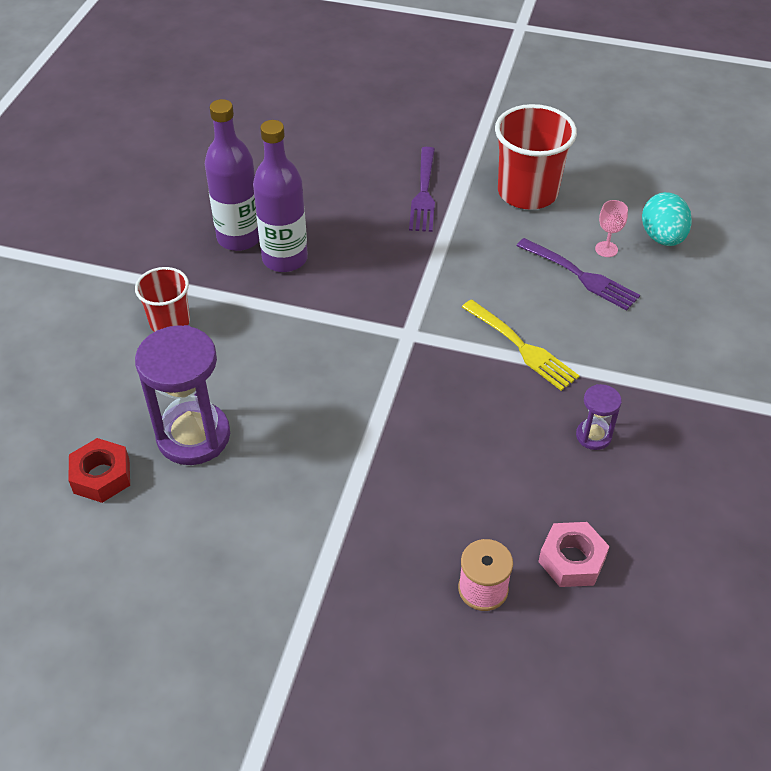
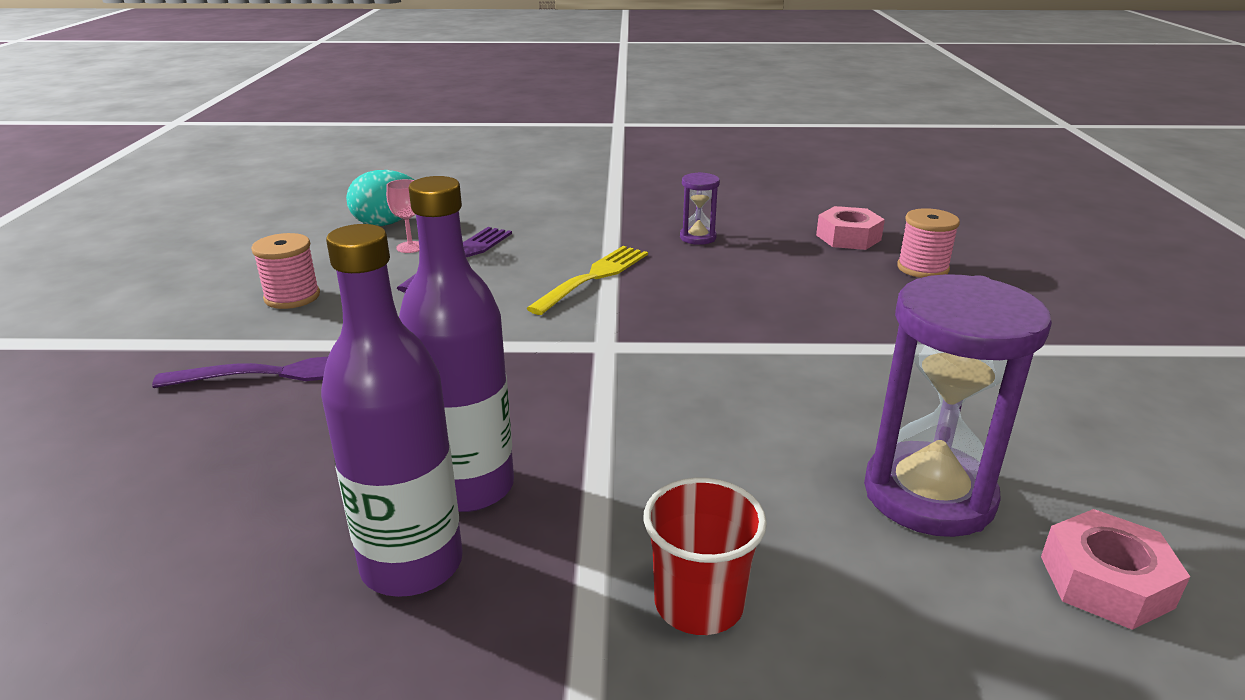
camera: 105 degrees left, 20 degrees down
red nut [68,438,130,503] -> pink nut [1041,509,1190,630]
red cup [495,104,577,210] -> pink spool [251,233,320,309]

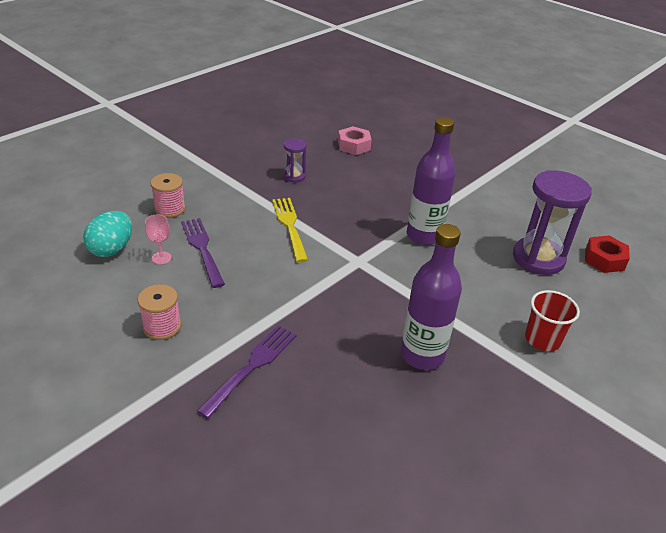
camera: 50 degrees left, 10 degrees up
purple bottle [321,224,463,597] -> purple bottle moved to [407,117,456,245]
pink spool [897,208,960,278] -> pink spool moved to [150,173,186,218]
pink nut [1041,509,1190,630] -> red nut [585,236,630,273]

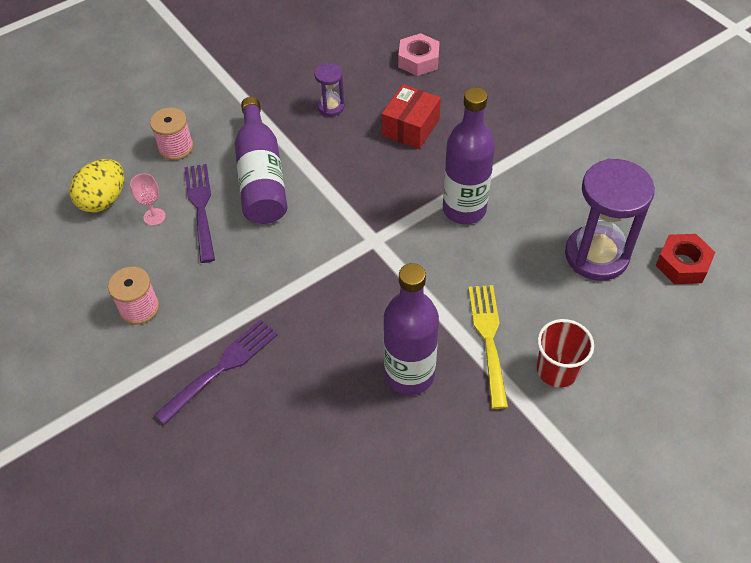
camera: 15 degrees right, 15 degrees up
turquoise egg [83,211,132,257] -> yellow egg [69,159,124,213]
yellow fork [272,198,308,263] -> yellow fork moved to [468,285,508,409]
none -> purple bottle [235,97,288,224]
none -> red box [382,84,441,149]

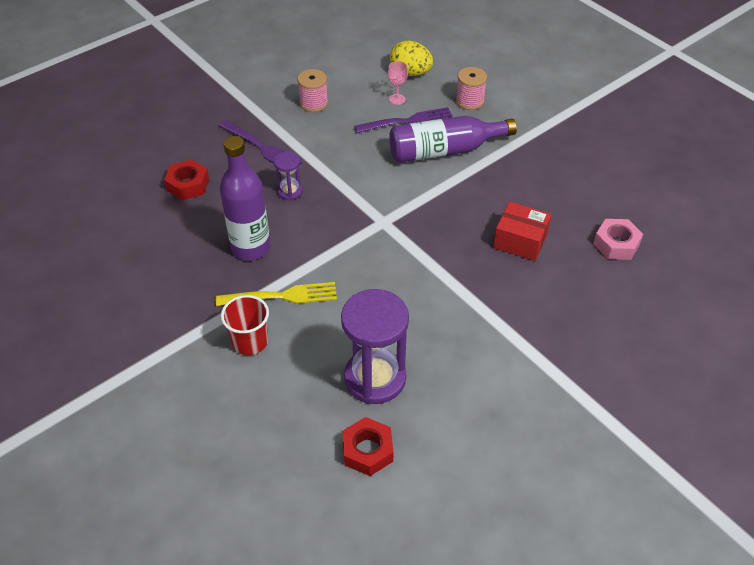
camera: 85 degrees right, 5 degrees down
purple hourglass [314,63,345,116] -> purple hourglass moved to [274,152,302,201]
purple bottle [443,87,495,224] -> none
none -> red nut [164,159,209,200]

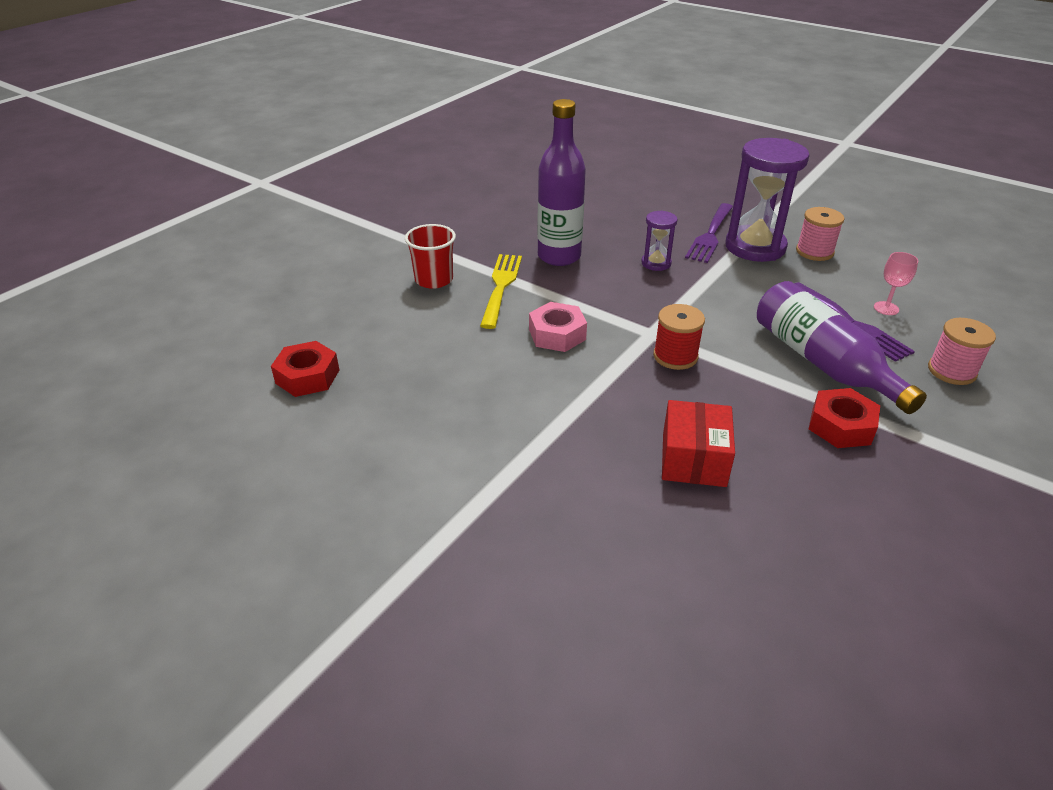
camera: 75 degrees right, 10 degrees down
red nut [164,159,209,200] -> red nut moved to [809,388,880,448]
yellow fork [216,282,337,306] -> yellow fork turned 150 degrees counterclockwise [480,254,522,329]
purple hourglass [341,289,409,404] -> purple hourglass moved to [725,138,809,262]
yellow egg [390,40,433,76] -> none
pink nut [593,219,643,260] -> pink nut moved to [529,302,587,352]
none -> red spool [653,304,705,370]

